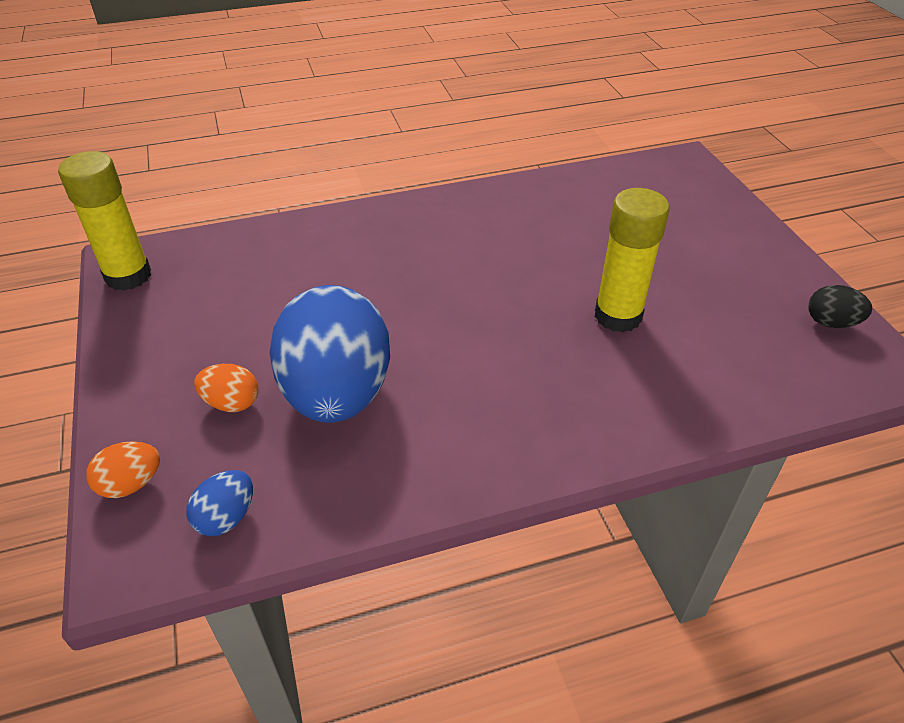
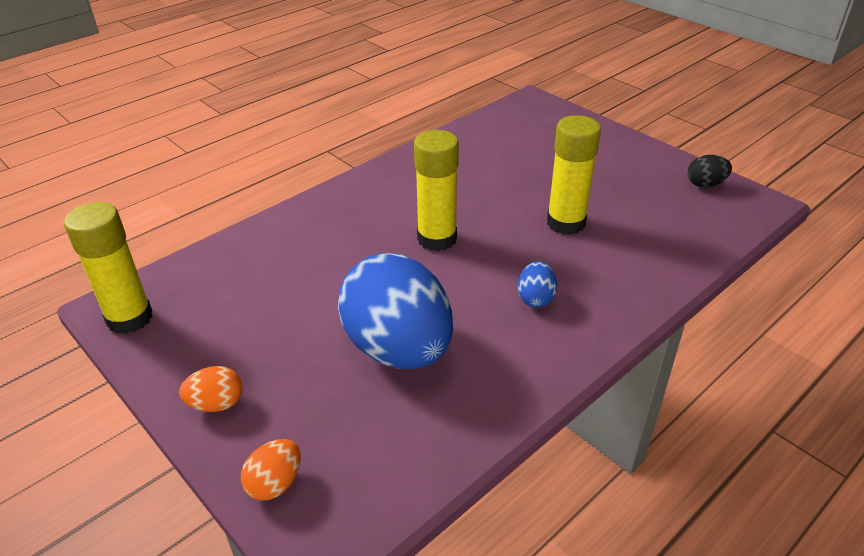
camera: 25 degrees left, 5 degrees down
blue egg [186,470,253,536] -> blue egg moved to [518,261,557,308]
orange egg [194,364,258,412] -> orange egg moved to [179,366,243,412]
none -> yellow glue stick [414,130,459,251]

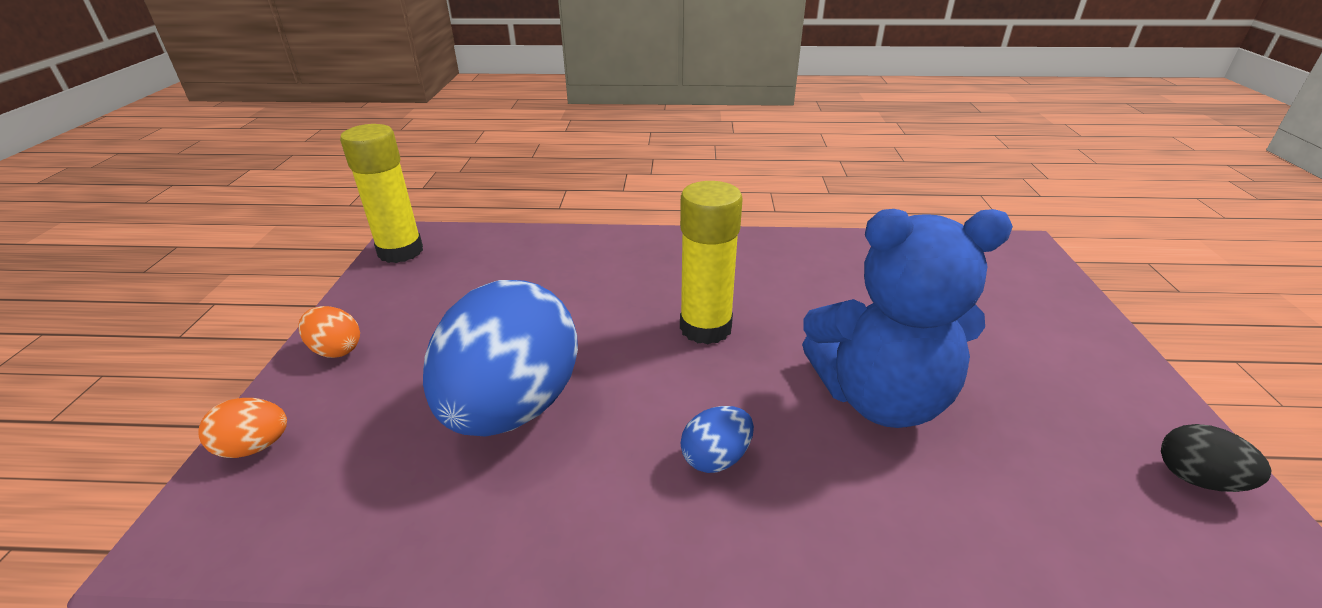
camera: 45 degrees right, 5 degrees down
yellow glue stick [547,115,601,235] -> blue teddy bear [802,209,1013,428]

